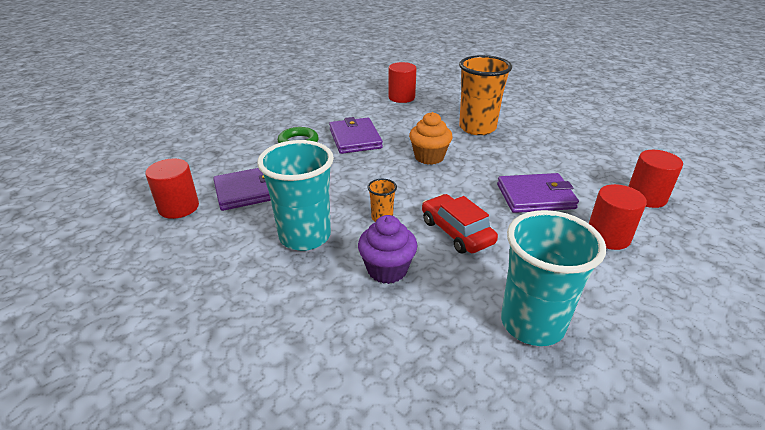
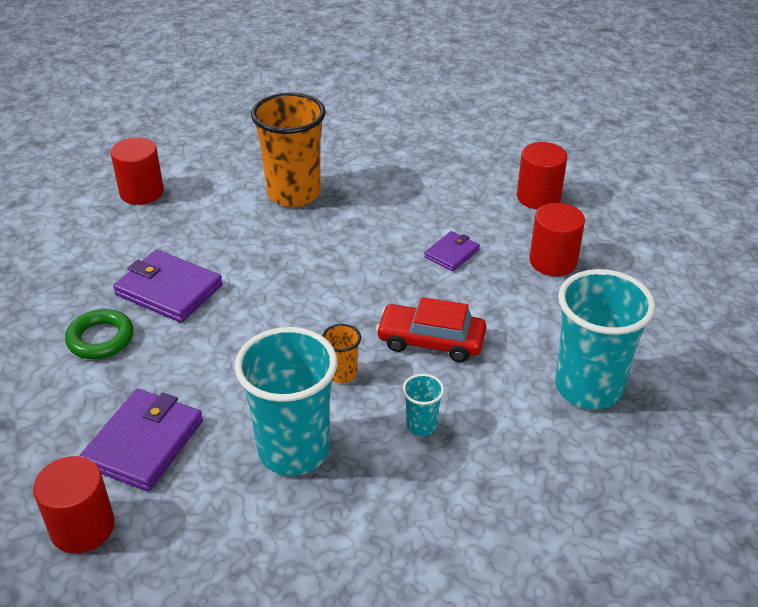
camera: 45 degrees left, 5 degrees up
purple cupcake [358,215,417,284] -> turquoise cup [402,374,444,436]
orange cupcake [409,112,452,165] -> none
purple wallet [497,173,579,213] -> purple wallet [424,231,480,271], size x0.56

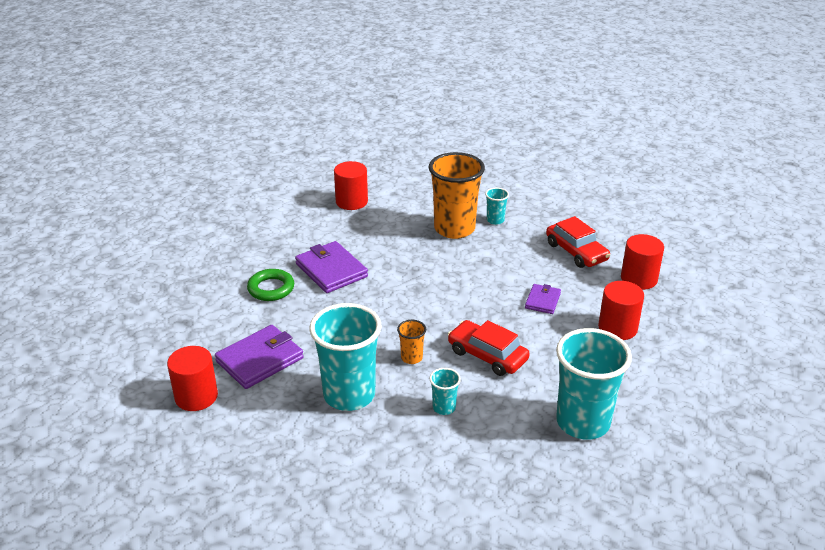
camera: 25 degrees right, 5 degrees down
purple wallet [424,231,480,271] -> purple wallet turned 45 degrees counterclockwise [525,284,561,314]
none -> turquoise cup [485,188,509,225]
none -> red car [546,216,610,268]

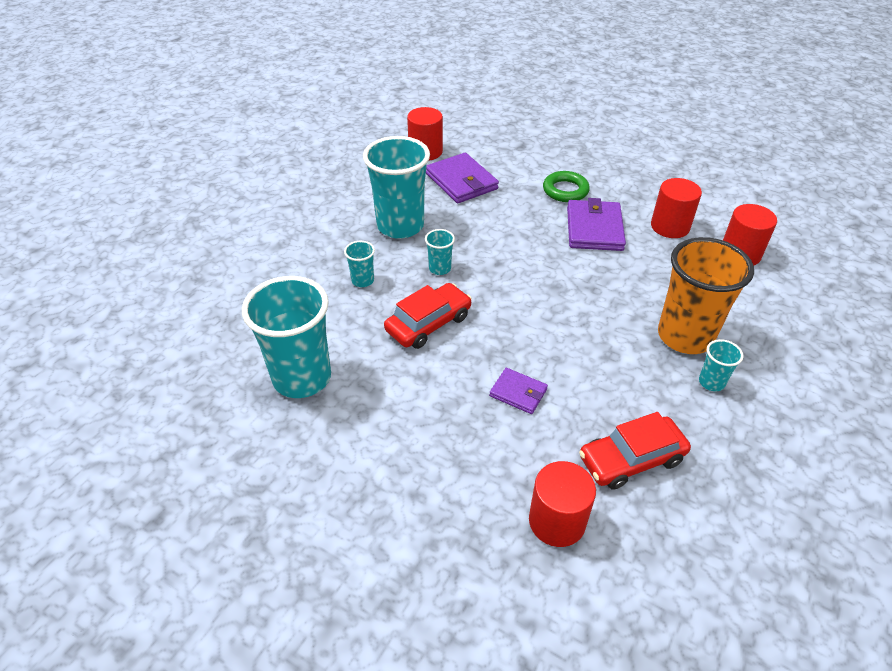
camera: 100 degrees right, 10 degrees up
purple wallet [295,241,368,293] -> purple wallet turned 60 degrees counterclockwise [567,198,626,251]
orange cup [397,320,426,364] -> turquoise cup [425,229,455,275]
red cylinder [598,281,644,340] -> red cylinder moved to [651,178,702,238]

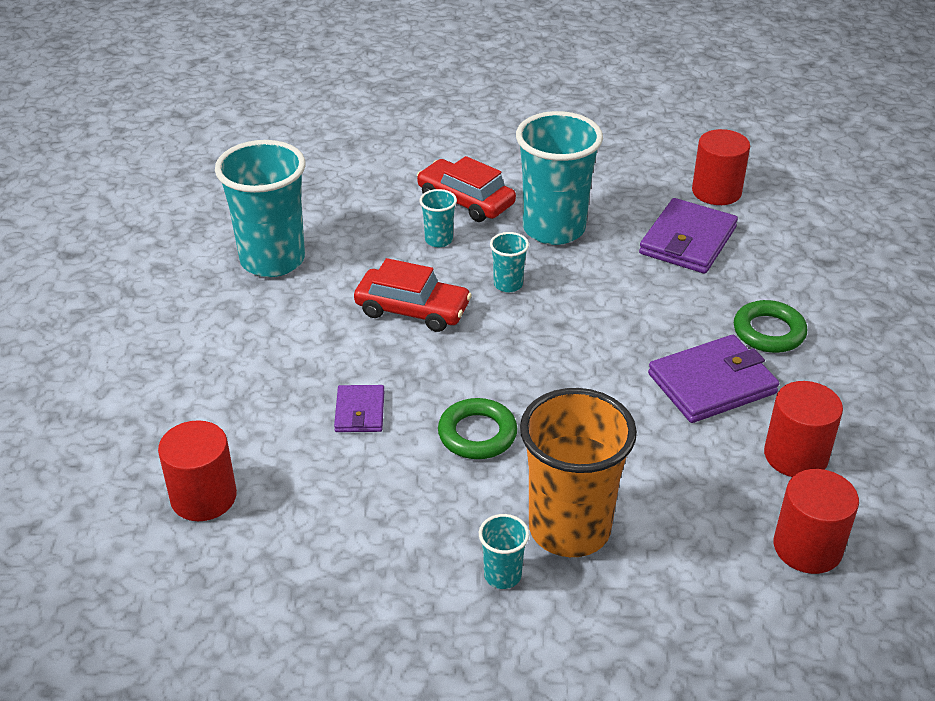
camera: 60 degrees right, 5 degrees down
red car [579,412,691,490] -> red car moved to [417,156,516,222]
none -> green ring [438,398,517,459]

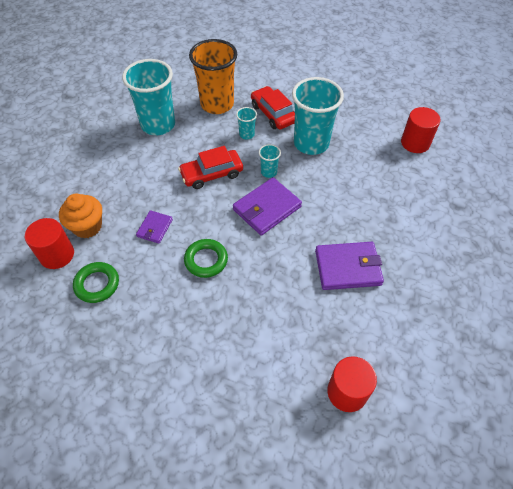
camera: 20 degrees right, 15 degrees up
red car [354,258,472,332] -> red car turned 120 degrees clockwise [178,146,243,189]
turquoise cup [479,514,529,589] -> none
orange cup [520,388,637,557] -> orange cup moved to [189,39,237,114]
purple wallet [639,198,738,274] -> purple wallet moved to [233,177,302,236]
green ring [734,300,807,353] -> green ring moved to [73,262,119,303]
red cylinder [764,381,843,477] -> none
none -> orange cupcake [59,193,102,239]

